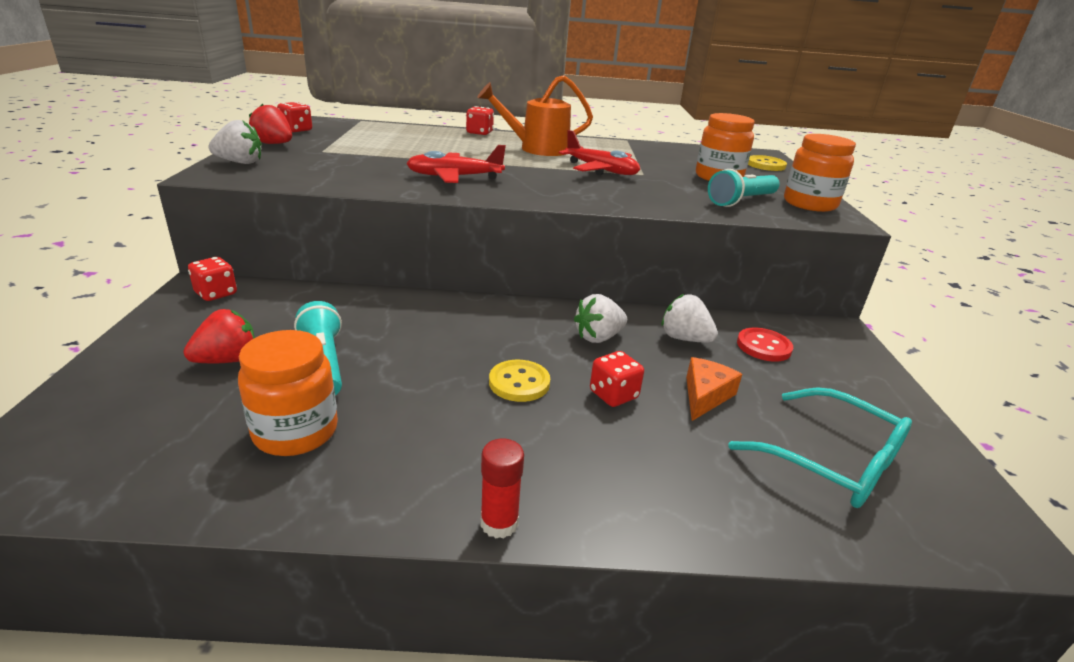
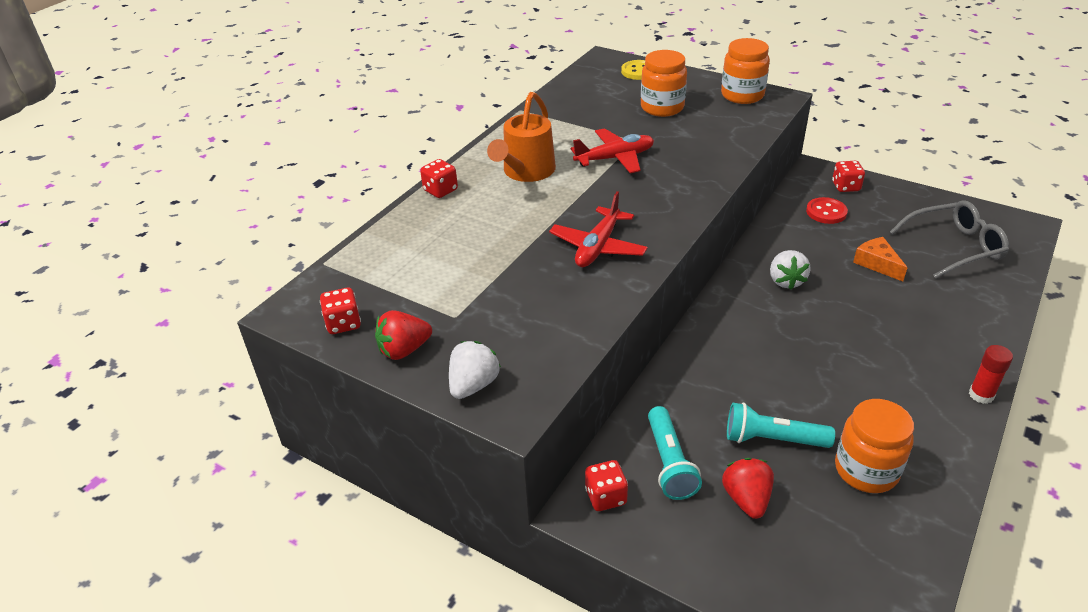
camera: 55 degrees left, 10 degrees up
yellow button [489,360,550,402] -> none
red dice [590,351,644,407] -> red dice moved to [832,161,865,192]
white strawberry [662,294,718,343] -> none
turquoise flashlight [708,169,780,207] -> turquoise flashlight moved to [648,406,702,500]
turquoise glasses [729,387,912,508] -> grey glasses [889,200,1009,279]

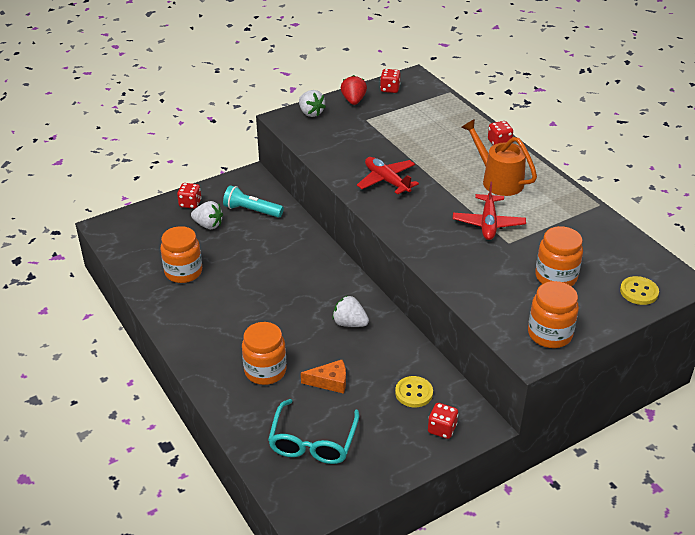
camera: 115 degrees right, 0 degrees up
red dice [585,460,628,511] -> red dice moved to [177,183,202,209]
red strawberry [722,458,774,519] -> white strawberry [191,201,223,229]
turquoise flashlight [727,403,835,448] -> none
red button [806,197,848,224] -> yellow button [395,376,433,407]
grey glasses [889,200,1009,279] -> turquoise glasses [268,399,359,464]
red glue stick [969,345,1013,404] -> none
none -> orange jar [242,322,287,385]

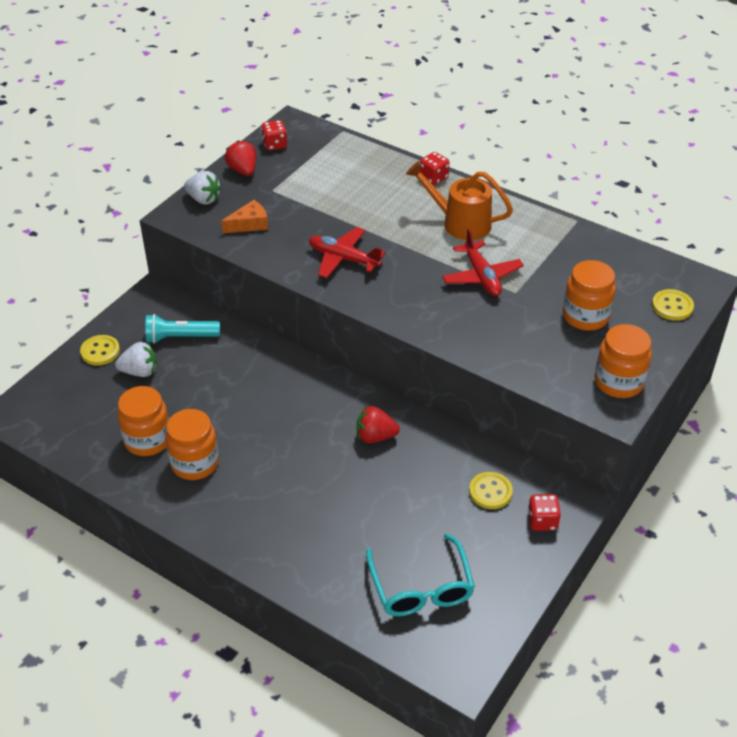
camera: 25 degrees left, 5 degrees up
red dice [177,183,202,209] -> yellow button [80,335,120,365]
orange jar [242,322,287,385] -> orange jar moved to [165,409,219,480]
orange cheese [301,360,346,394] -> orange cheese moved to [221,200,268,233]
white strawberry [332,295,369,327] -> red strawberry [356,406,400,443]

